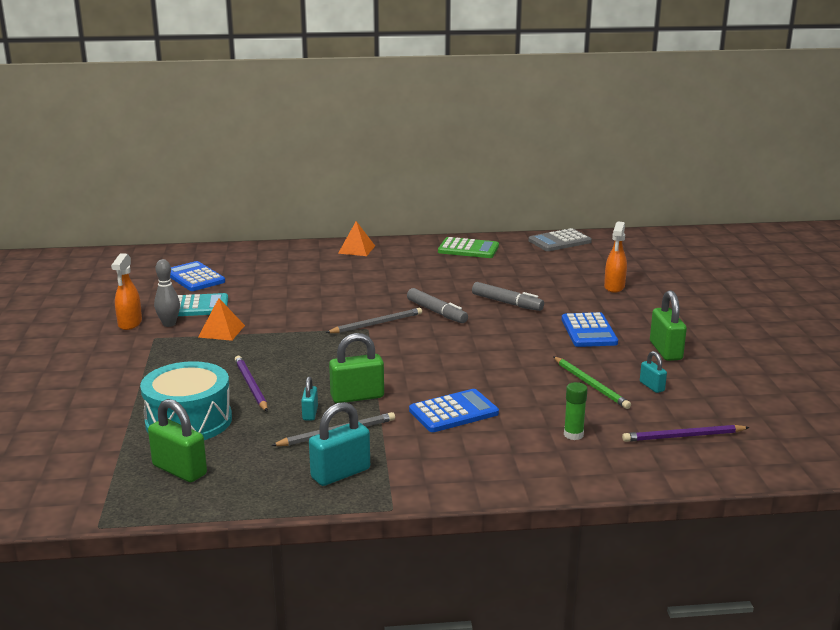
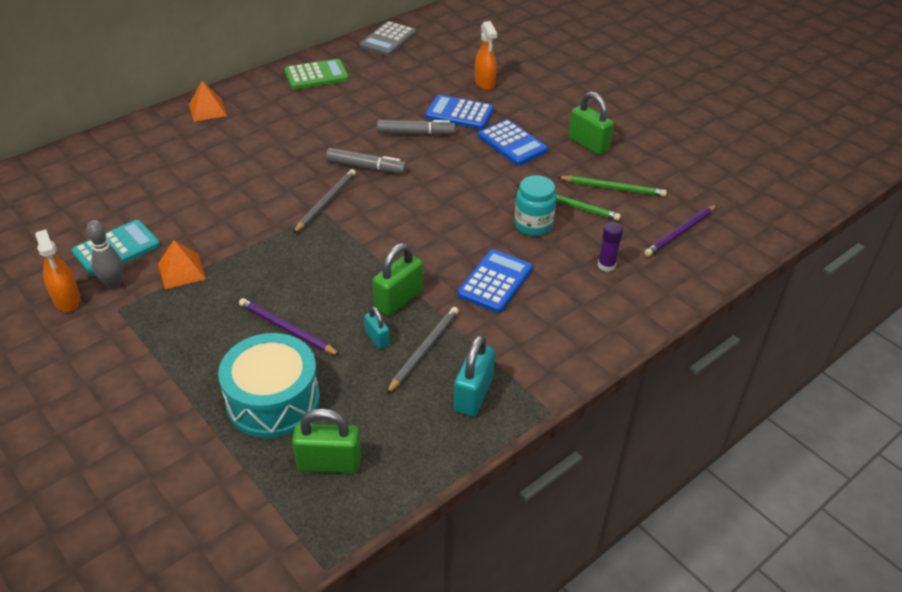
camera: 35 degrees left, 20 degrees up
blue calculator [170,261,225,291] -> blue calculator moved to [425,95,494,129]
green glue stick [564,382,588,440] -> purple glue stick [598,222,623,272]
turquoise padlock [640,351,667,393] -> green pencil [558,176,667,197]
none -> turquoise jar [514,175,556,236]

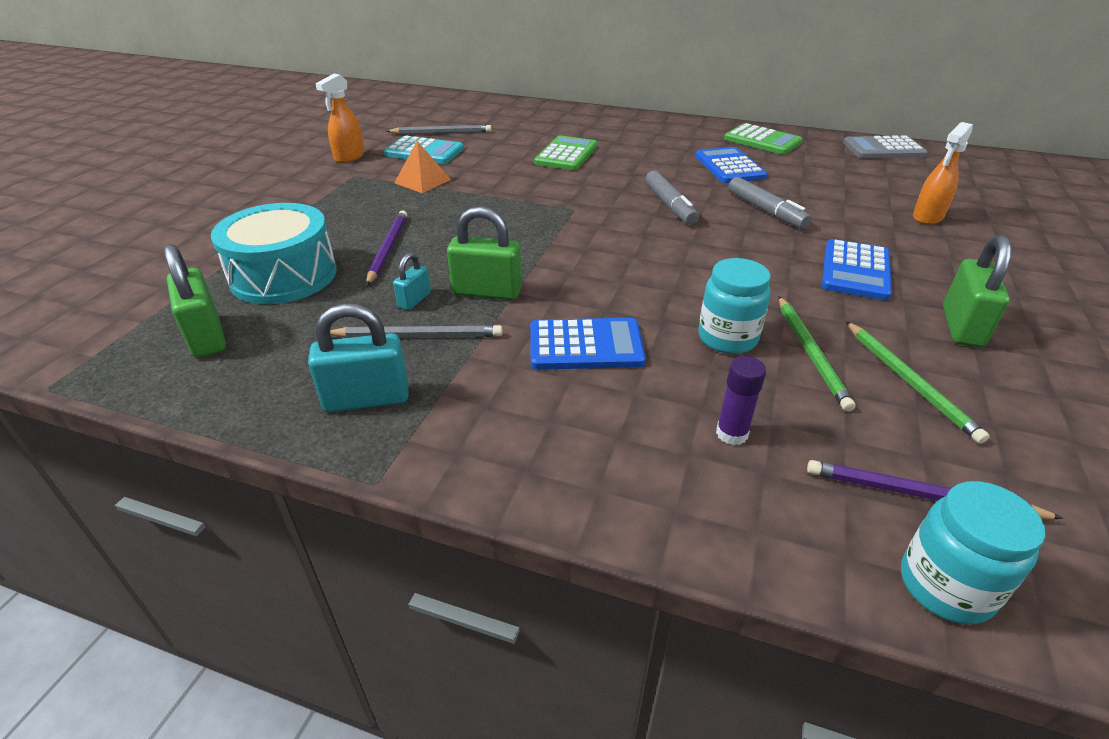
camera: 60 degrees right, 5 degrees down
grey bowling pin [86,220,123,289] -> none
orange pyramid [189,81,227,122] -> none
grey pencil [293,169,356,233] -> grey pencil moved to [387,125,492,134]
blue calculator [425,95,494,129] -> blue calculator moved to [695,147,767,183]
none -> green calculator [534,135,597,170]
none -> turquoise jar [901,481,1045,624]

